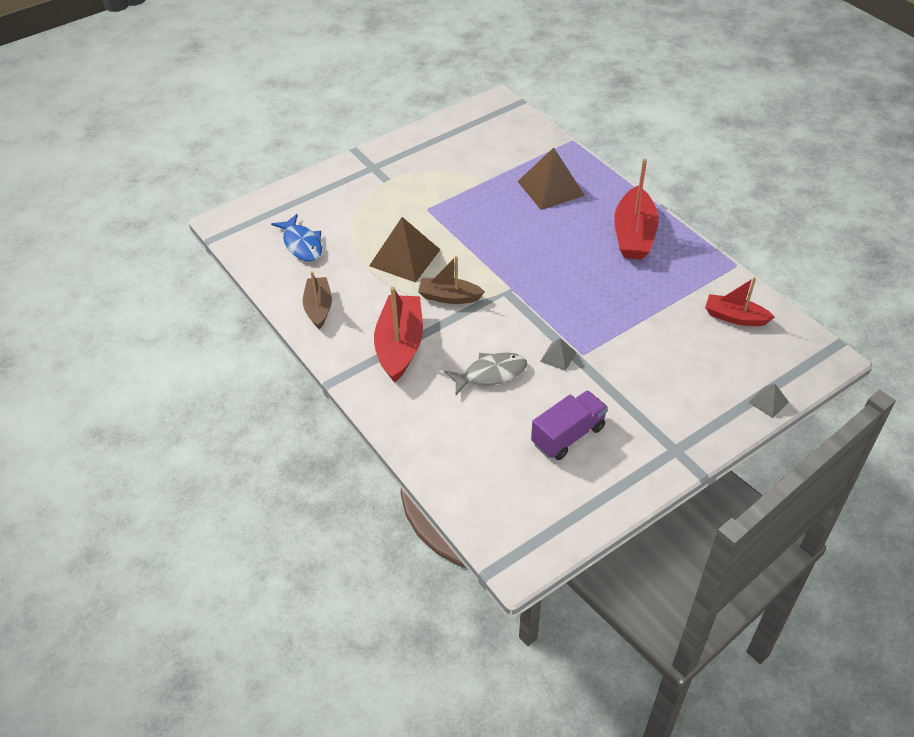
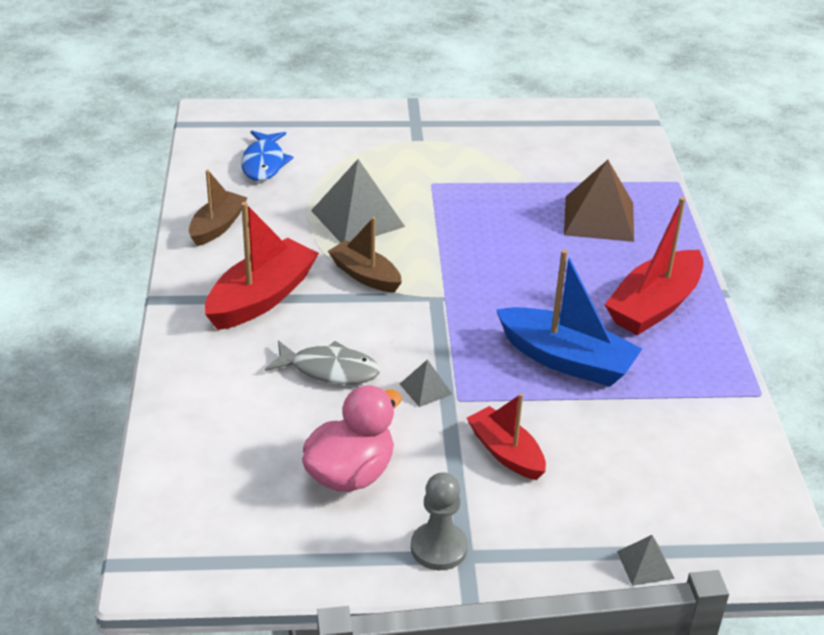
camera: 30 degrees right, 10 degrees down
brown pyramid [369,217,441,283] -> grey pyramid [311,159,405,243]
purple truck [531,390,608,460] -> pink duck [302,385,402,492]
red boat [705,277,775,326] -> red boat moved to [467,393,546,480]
none -> grey pawn [411,472,468,570]
none -> blue boat [496,249,642,387]

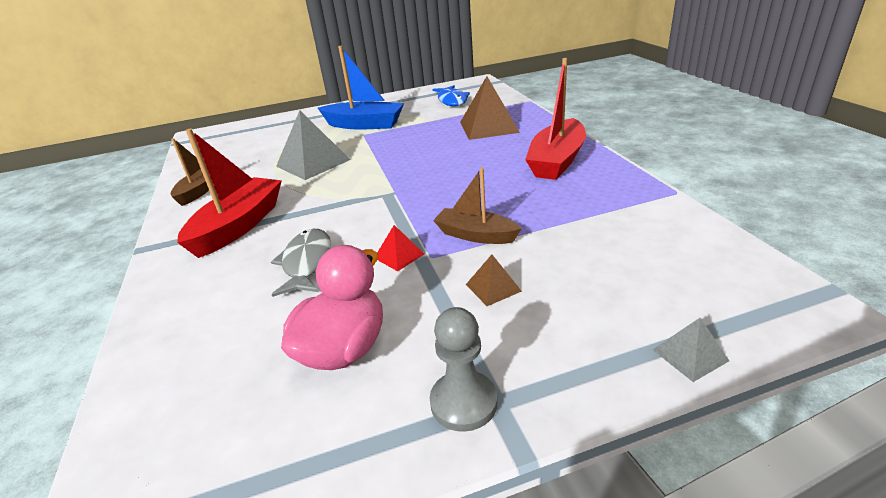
camera: 10 degrees left, 5 degrees down
blue fish [241,130,293,181] -> blue fish moved to [432,85,470,106]
grey fish [265,341,380,384] -> grey fish turned 90 degrees counterclockwise [271,229,331,297]
brown boat [328,217,402,293] -> brown boat moved to [433,167,522,244]
grey pyramid [400,359,452,407] -> red pyramid [377,225,424,271]
red boat [467,393,546,480] -> brown pyramid [466,255,522,306]
blue boat [496,249,642,387] -> blue boat moved to [318,46,404,129]

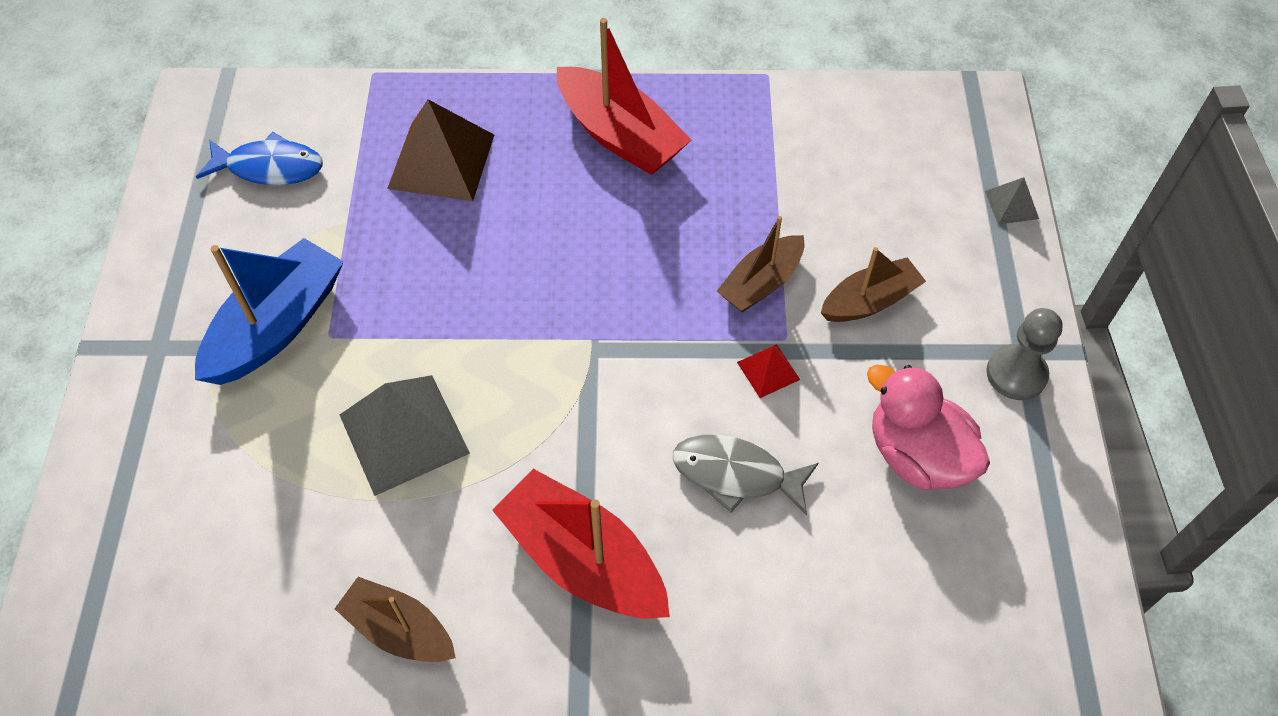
camera: 75 degrees left, 25 degrees up
brown pyramid [466,255,522,306] -> brown boat [821,247,926,322]

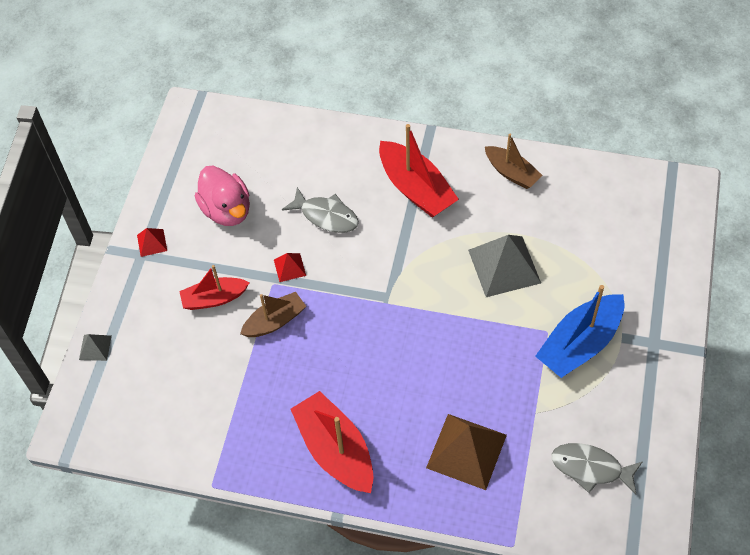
camera: 165 degrees left, 0 degrees up
blue fish [196,132,323,185] -> grey fish [552,443,642,494]
brown boat [821,247,926,322] -> red boat [179,265,249,310]
grey pawn [986,308,1063,400] -> red pyramid [137,228,167,257]

